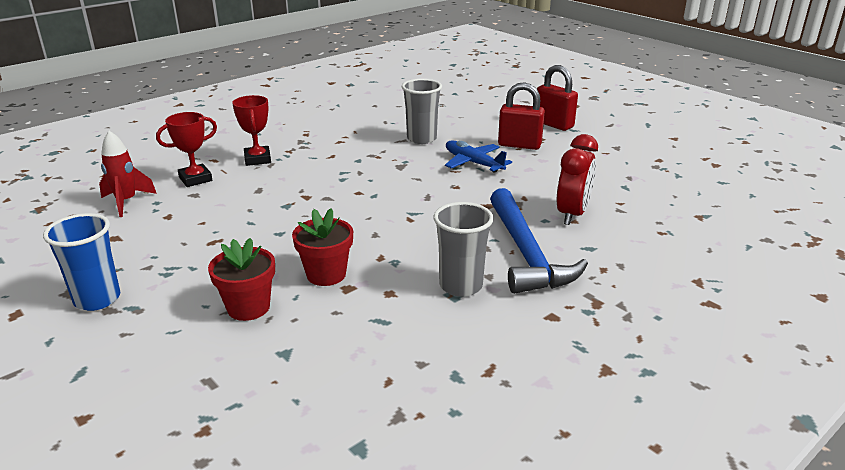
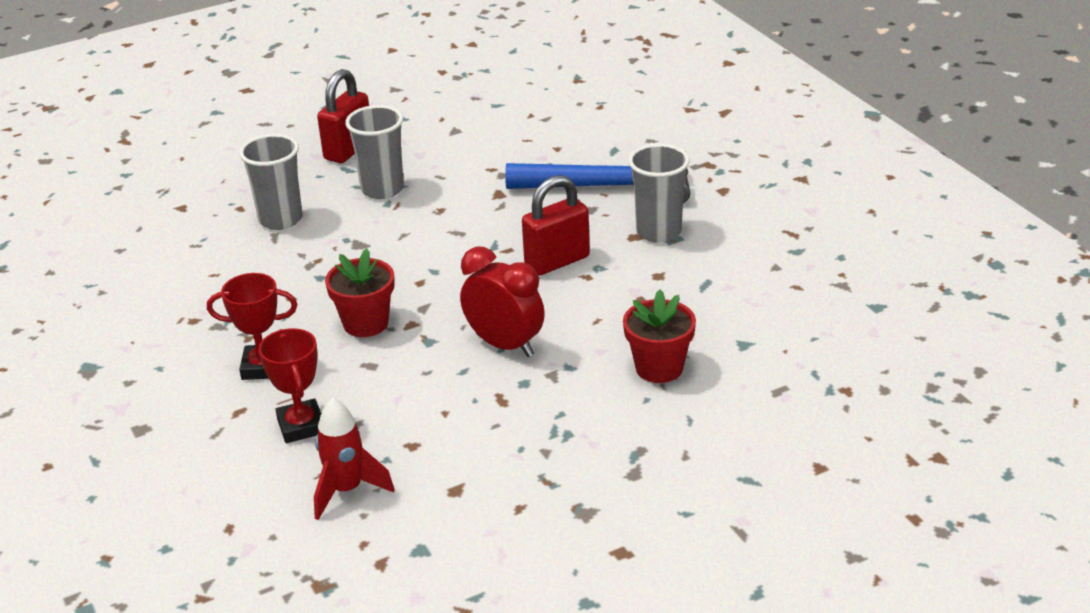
camera: 75 degrees left, 5 degrees up
blue cup [43,213,120,311] -> none
red flower pot [292,208,353,286] -> red flower pot moved to [325,248,395,337]
blue plane [445,141,512,173] -> grey cup [345,105,404,199]
red padlock [537,65,578,131] -> red padlock moved to [522,175,590,275]
red clock [557,134,598,225] -> red clock moved to [460,246,545,357]

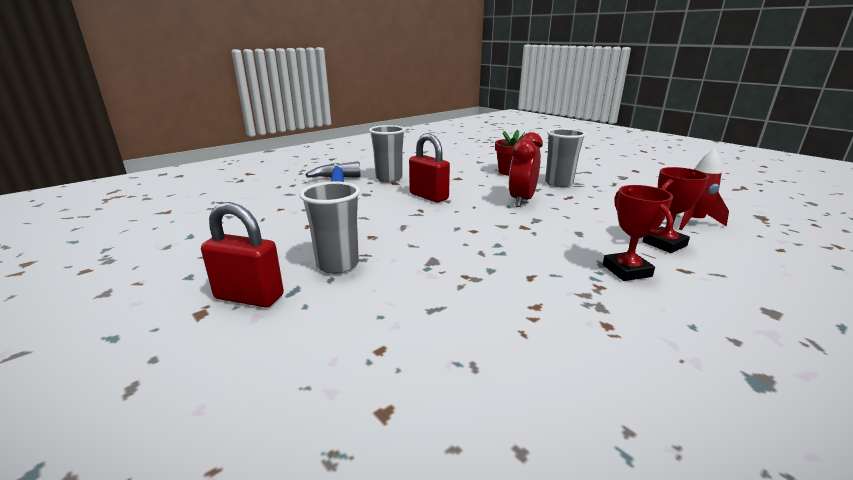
camera: 105 degrees left, 10 degrees down
grey cup [239,134,303,230] -> grey cup moved to [545,128,586,187]
red flower pot [325,248,395,337] -> none

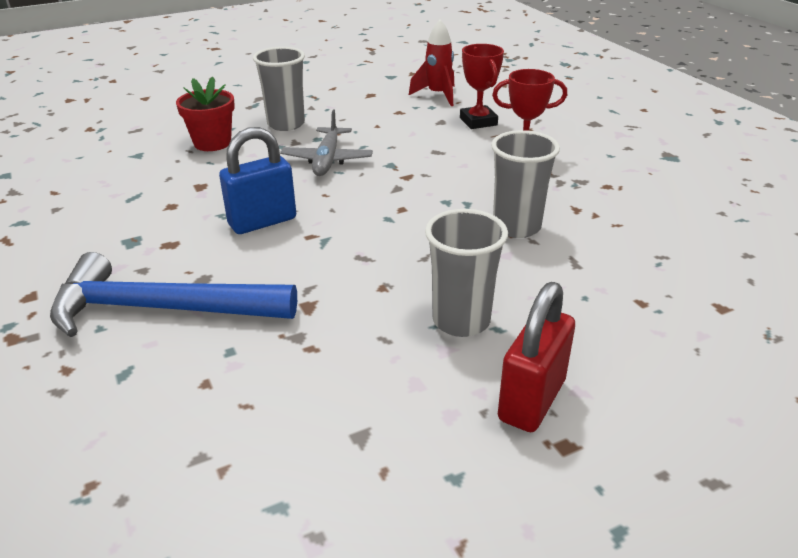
camera: 75 degrees left, 10 degrees up
grey cup [369,125,405,182] -> grey cup moved to [491,130,560,238]
red padlock [409,133,450,202] -> blue padlock [219,127,296,234]
red clock [509,132,543,207] -> grey plane [280,110,373,176]

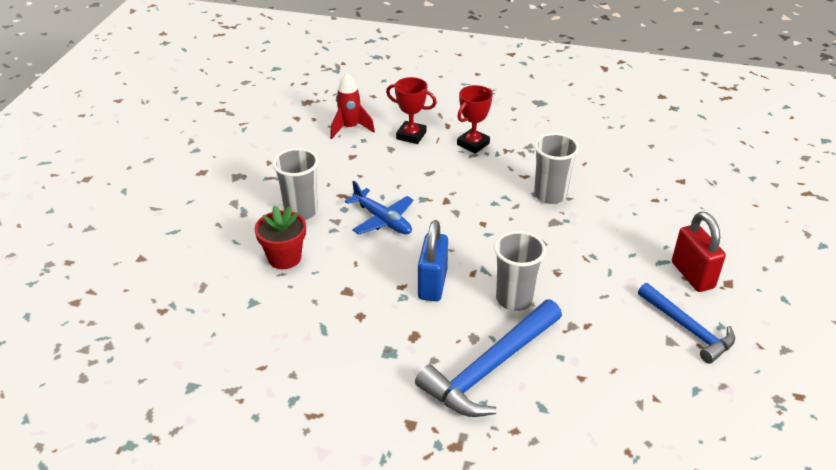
camera: 50 degrees left, 5 degrees up
grey plane [280,110,373,176] -> blue plane [345,181,414,235]
grey cup [425,209,508,337] -> grey cup moved to [494,231,546,311]
none -> blue hammer [638,283,735,364]

